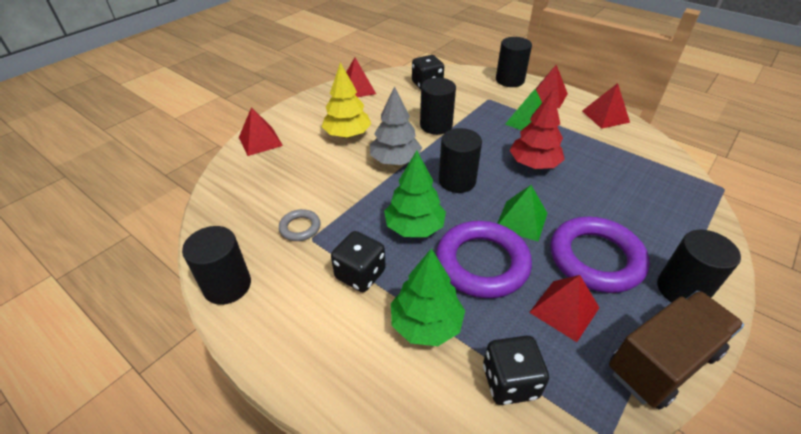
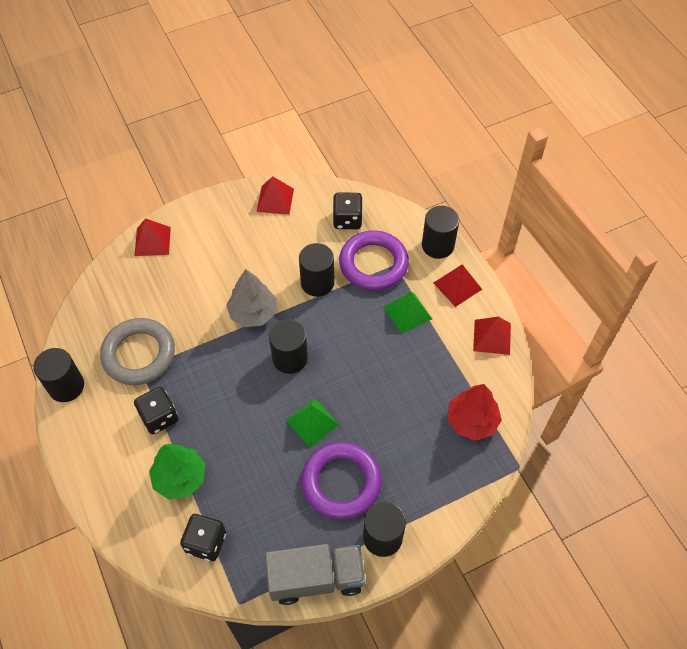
camera: 25 degrees right, 15 degrees up
grey ring [279,209,320,241] -> grey ring [100,318,175,385], size x2.11
yellow tree [322,63,371,138] -> none
green tree [384,150,446,237] -> none
purple ring [436,221,532,298] -> purple ring moved to [339,231,409,291]
red tree [509,90,565,169] -> red tree moved to [447,384,502,441]
red pyramid [529,275,599,342] -> none
brown truck [609,291,744,410] -> grey truck [265,544,366,605]

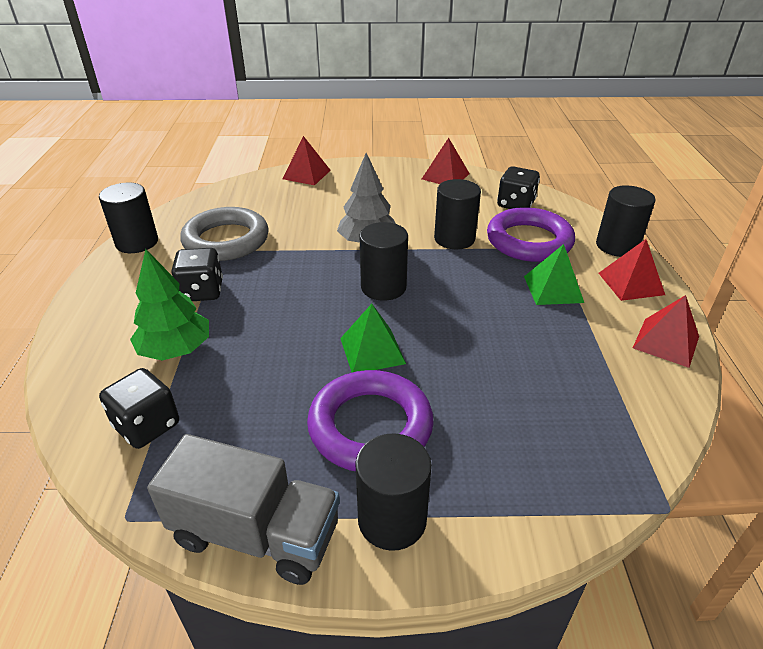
camera: 25 degrees right, 20 degrees down
red tree [447,384,502,441] -> none

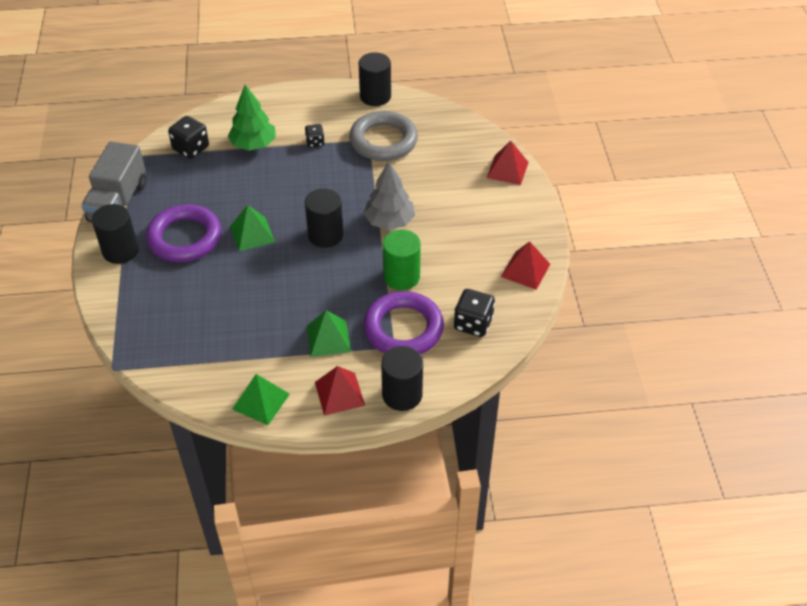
camera: 85 degrees right, 10 degrees up
black dice [171,248,223,301] -> black dice [305,124,325,148], size x0.60
black cylinder [434,179,481,249] -> green cylinder [383,229,421,290]
red pyramid [633,295,699,368] -> green pyramid [232,374,290,425]

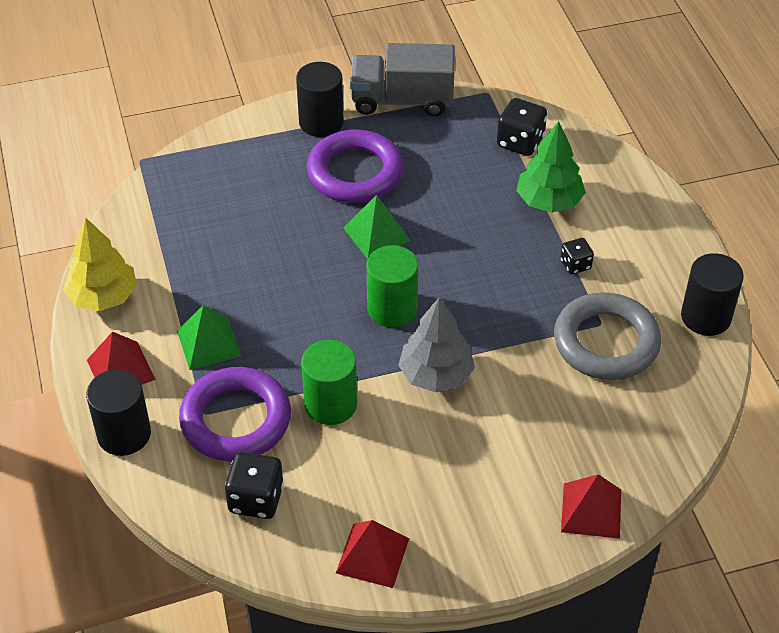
camera: 80 degrees right, 0 degrees up
green pyramid [232,374,290,425] -> yellow tree [63,218,137,311]
black cylinder [305,188,344,248] -> green cylinder [366,245,418,327]

